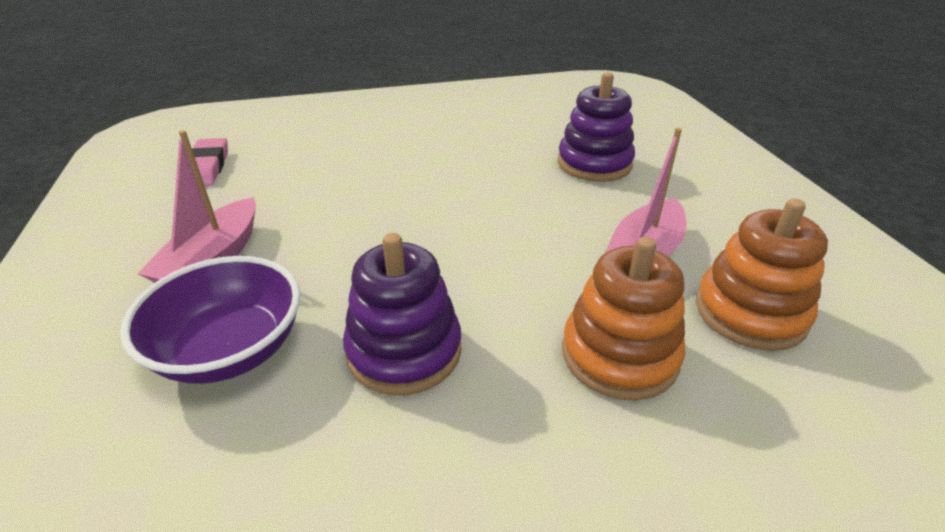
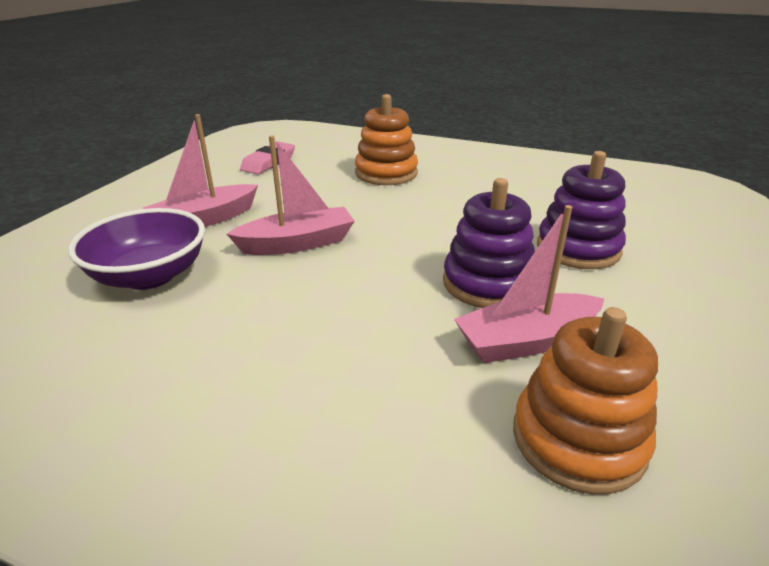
camera: 35 degrees right, 5 degrees down
purple stacking toy [343,233,462,395] -> purple stacking toy moved to [443,178,535,308]
orange stacking toy [562,237,685,401] -> orange stacking toy moved to [355,94,418,185]
none -> pink boat [227,136,355,255]

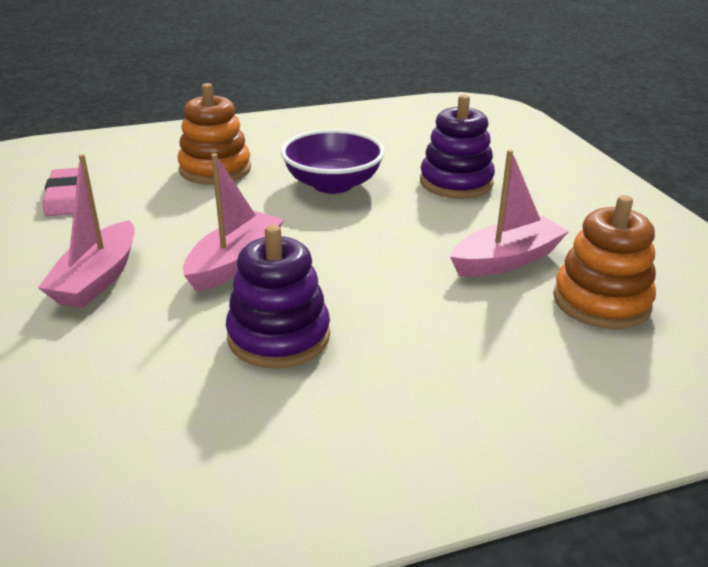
camera: 40 degrees left, 0 degrees up
purple bowl [68,208,205,290] -> purple bowl moved to [281,129,385,194]
purple stacking toy [443,178,535,308] -> purple stacking toy moved to [226,225,330,369]
pink boat [454,205,604,363] -> pink boat turned 150 degrees counterclockwise [450,150,569,277]

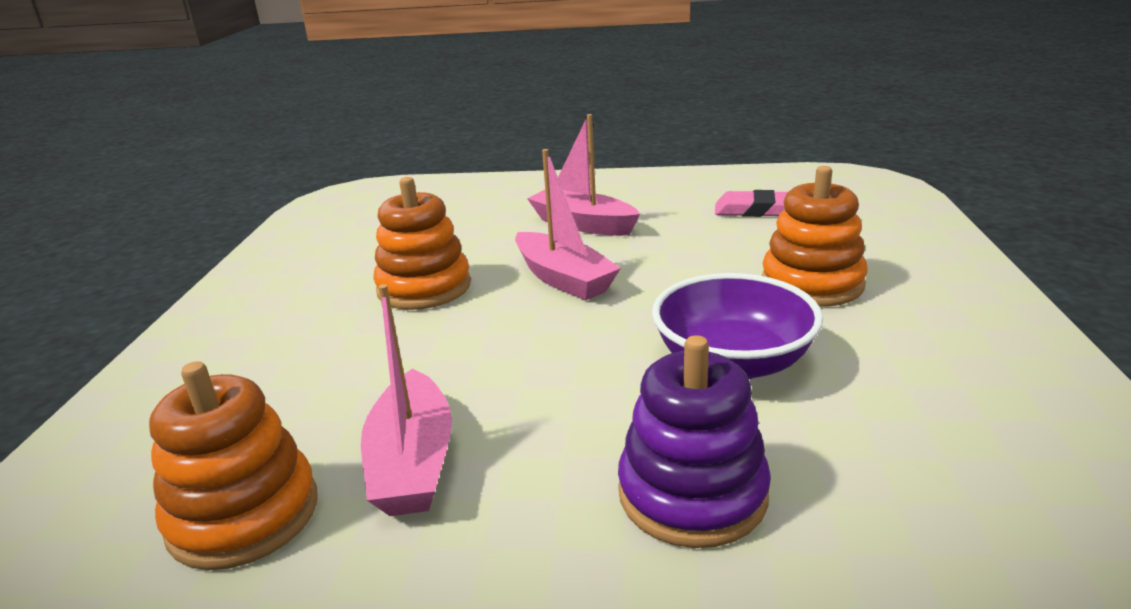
camera: 115 degrees right, 5 degrees down
purple stacking toy [226,225,330,369] -> orange stacking toy [373,177,471,310]

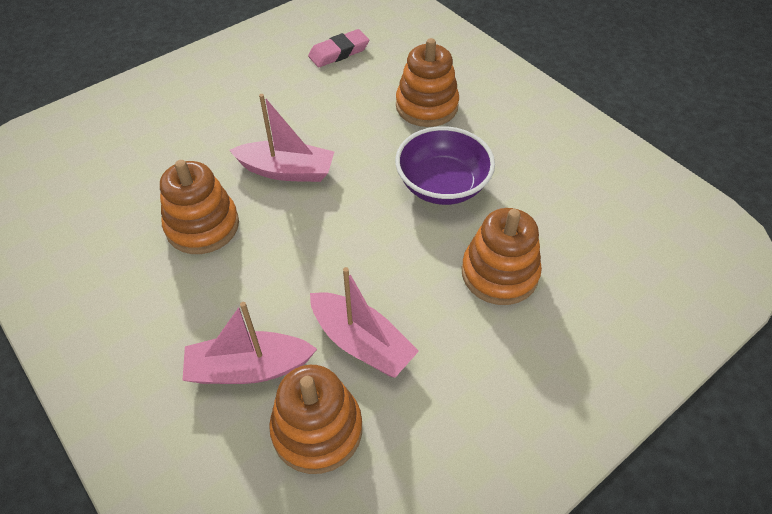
camera: 45 degrees left, 25 degrees up
pink boat [527,114,640,236] -> pink boat moved to [182,302,317,384]
purple stacking toy [618,335,771,548] -> orange stacking toy [462,208,542,305]

